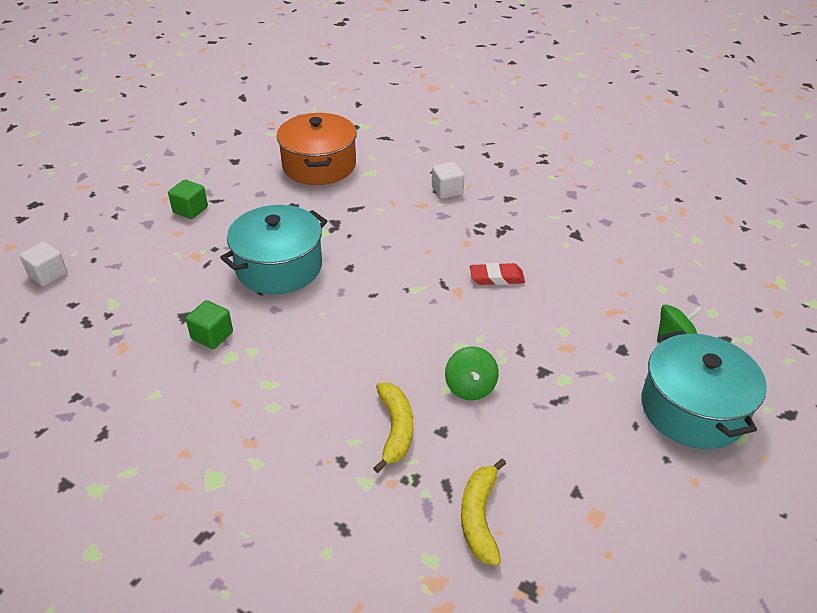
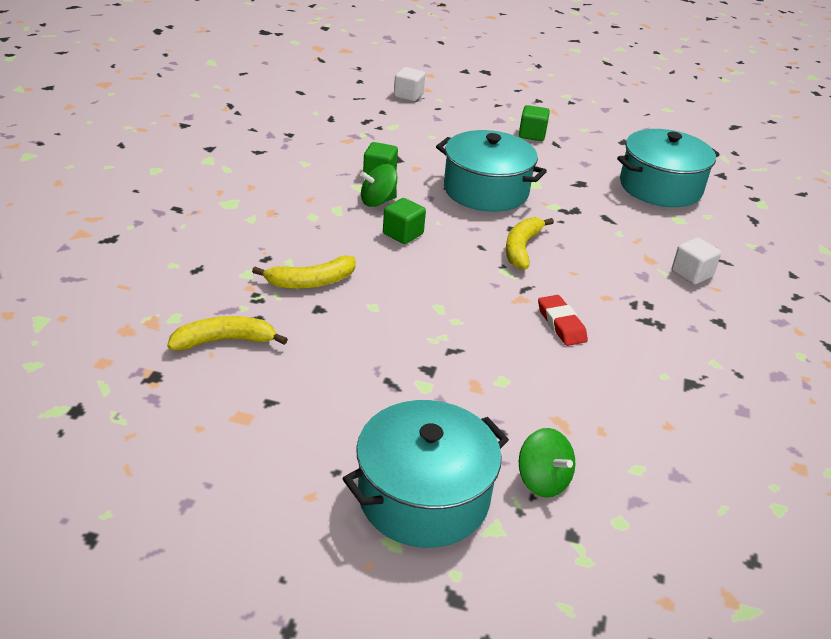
camera: 70 degrees right, 5 degrees down
orange pot [276,113,357,185] -> turquoise pot [617,129,720,207]
green spinning top [445,346,499,400] -> green spinning top moved to [360,164,397,207]
none -> green cube [383,198,426,244]
none -> yellow banana [506,217,554,269]

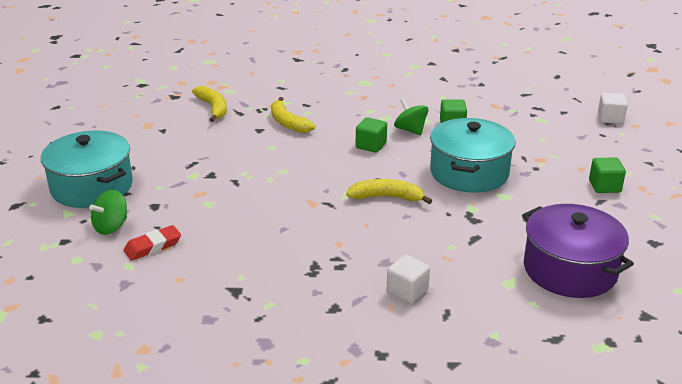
camera: 80 degrees right, 5 degrees down
red eraser [538,295,588,346] -> red eraser moved to [123,225,181,261]
turquoise pot [617,129,720,207] -> purple pot [522,204,634,298]

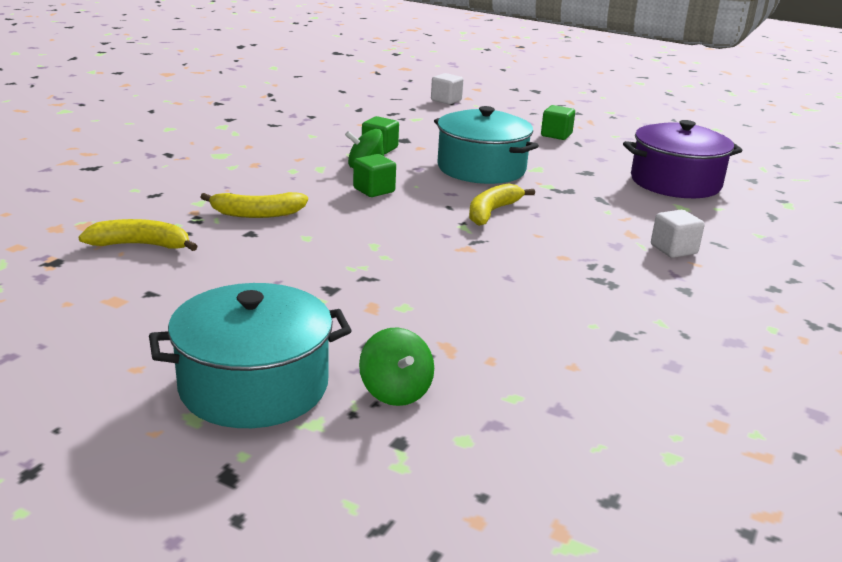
camera: 65 degrees left, 5 degrees down
red eraser [123,225,181,261] -> none

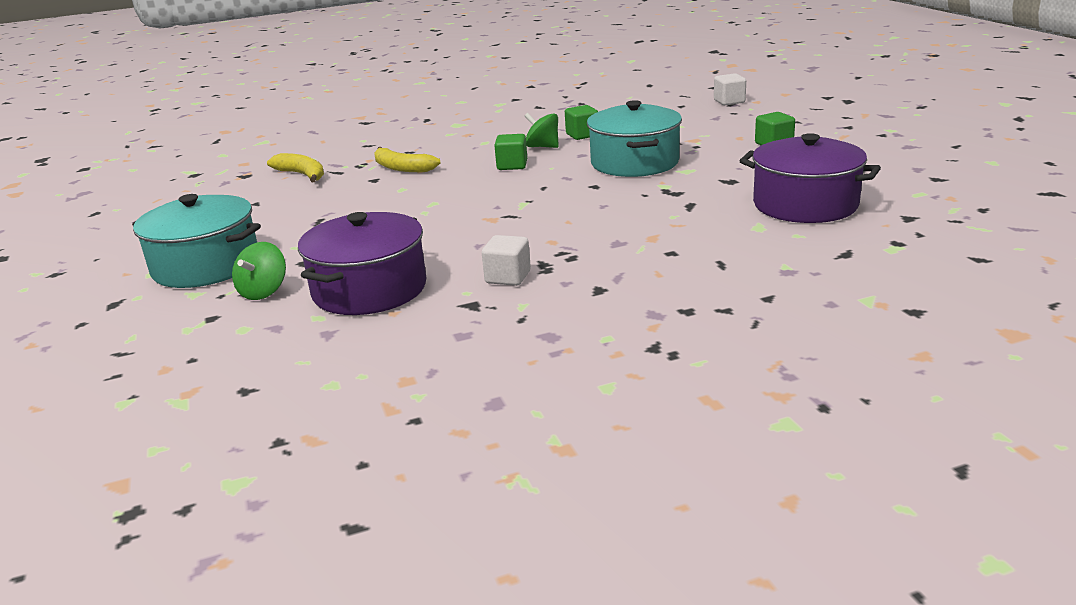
camera: 45 degrees right, 0 degrees up
yellow banana [469,183,535,226] -> none
white cube [651,210,705,258] -> white cube moved to [482,235,531,286]
none -> purple pot [298,212,426,315]

